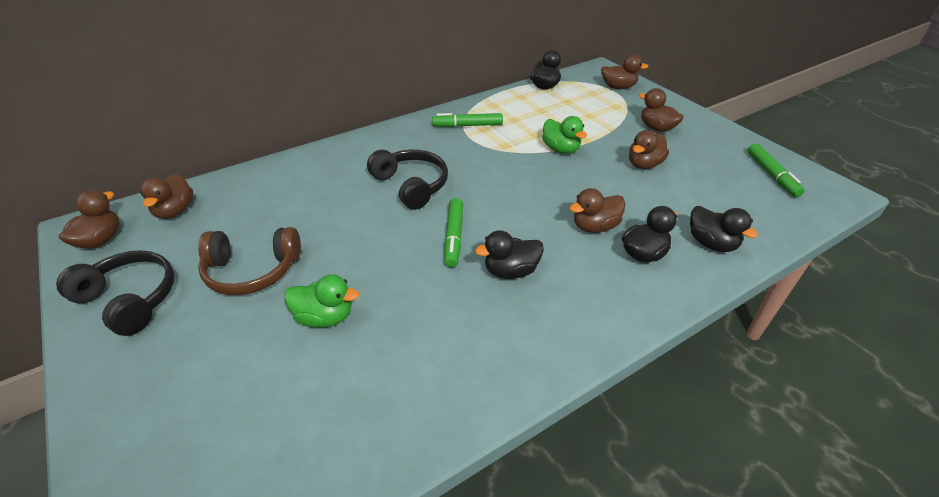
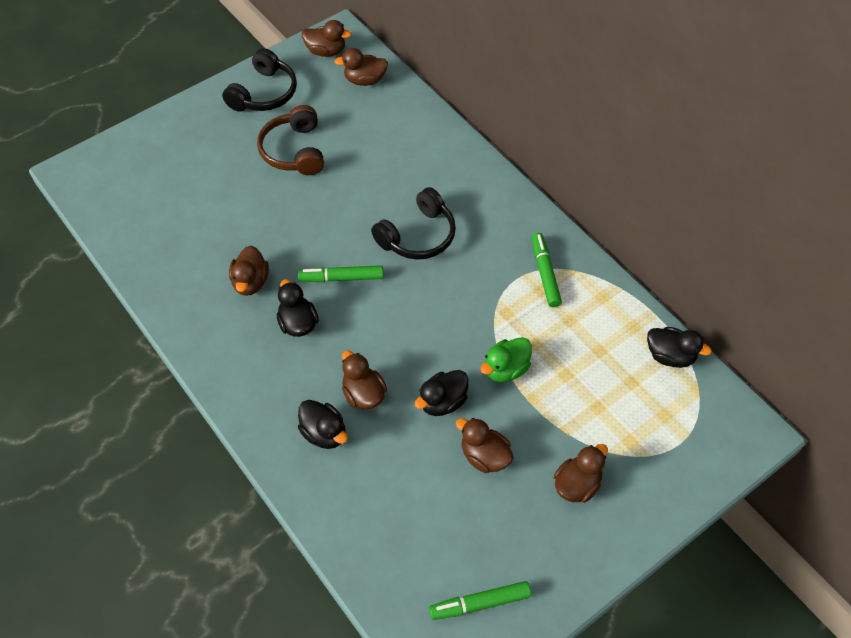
camera: 85 degrees right, 15 degrees up
green duck [284,275,359,328] -> none
brown duck [601,54,649,89] -> brown duck moved to [229,246,269,296]
black duck [690,206,758,252] -> black duck moved to [414,370,468,416]

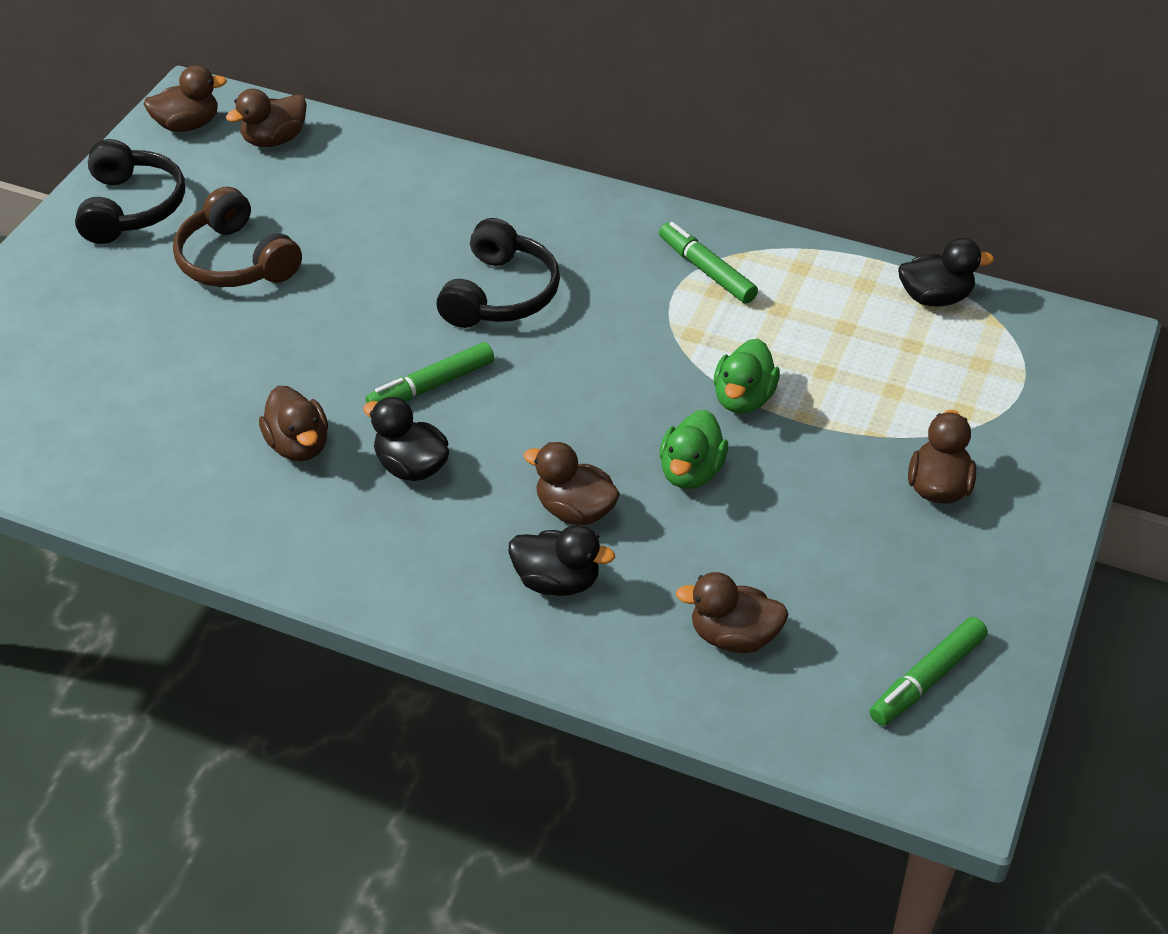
camera: 30 degrees left, 10 degrees down
black duck [414,370,468,416] -> green duck [659,410,728,489]
brown duck [456,418,514,473] -> brown duck moved to [676,572,789,653]

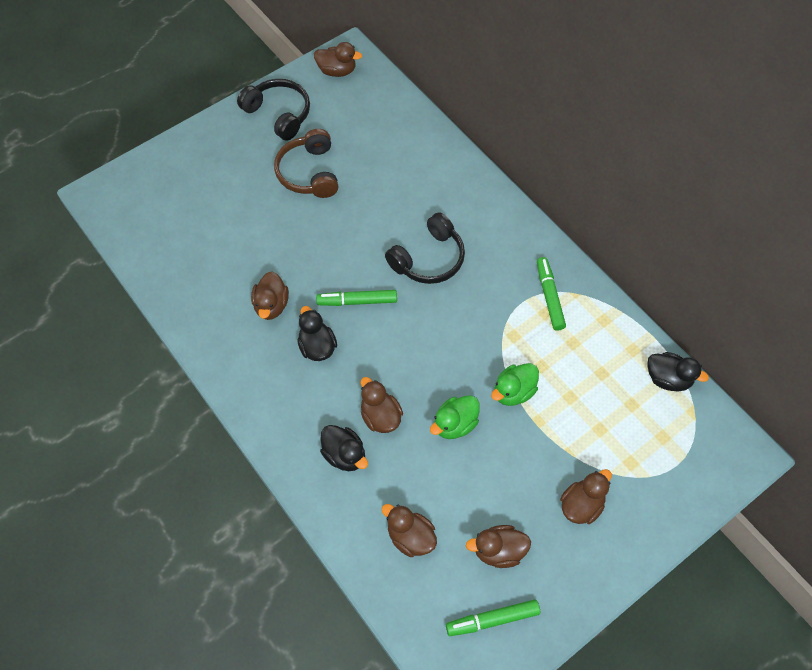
camera: 30 degrees right, 15 degrees up
black headphones [75,139,185,244] -> black headphones turned 75 degrees counterclockwise [237,79,310,141]
brown duck [226,89,307,147] -> brown duck moved to [466,525,531,568]

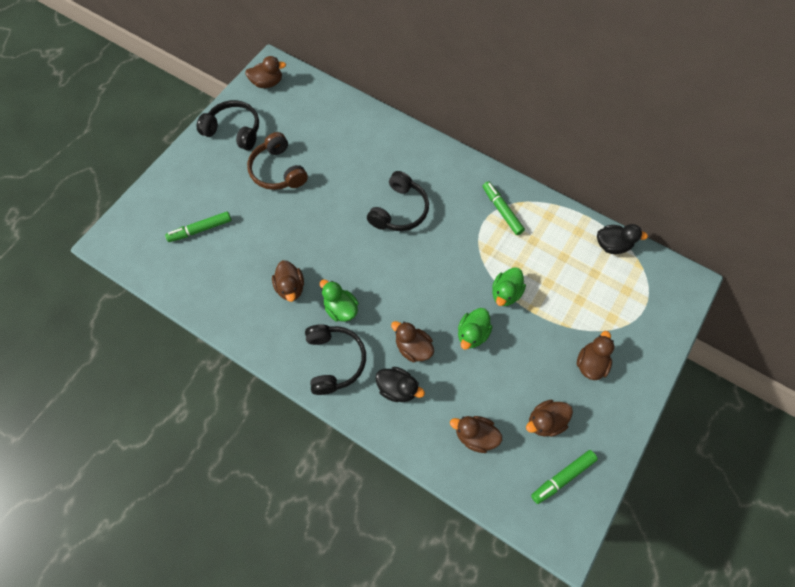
camera: 20 degrees left, 5 degrees up
black duck [297,306,337,361] -> green duck [320,279,359,322]
green marker [316,290,397,306] -> green marker moved to [165,212,232,242]
none -> black headphones [305,324,366,395]

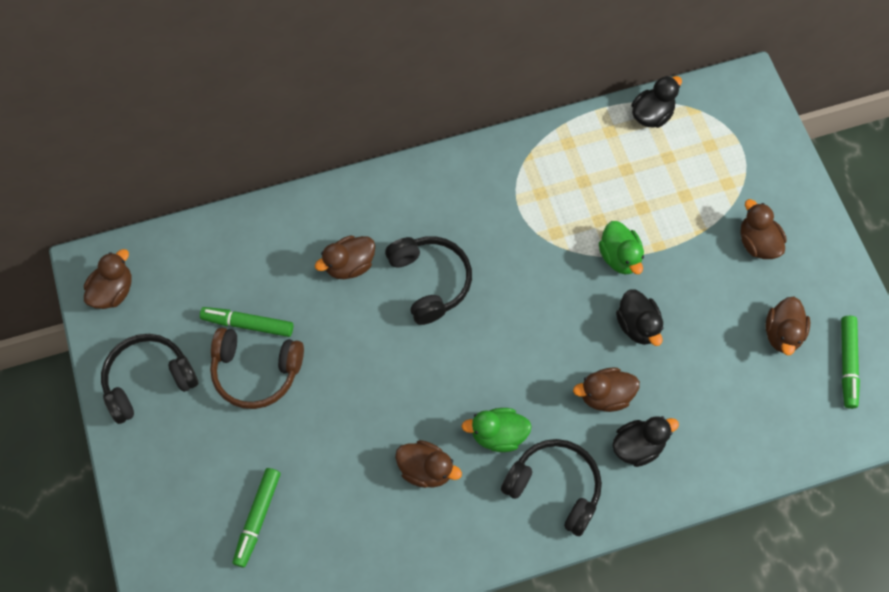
camera: 50 degrees left, 0 degrees up
brown duck [450,416,502,453] -> brown duck moved to [315,235,375,279]
green duck [458,308,492,350] -> black duck [616,289,663,346]
green marker [483,181,525,235] -> green marker moved to [200,307,293,337]

